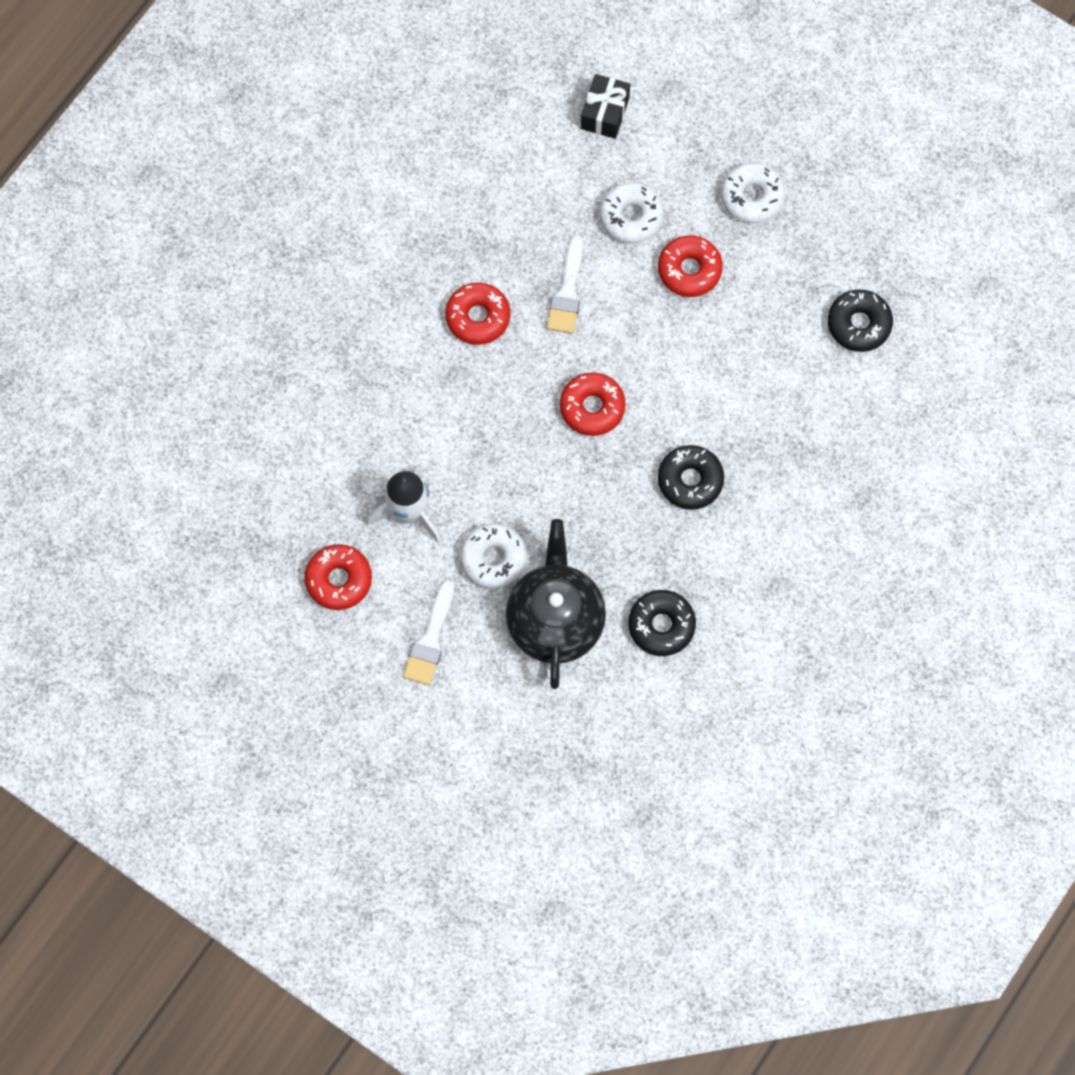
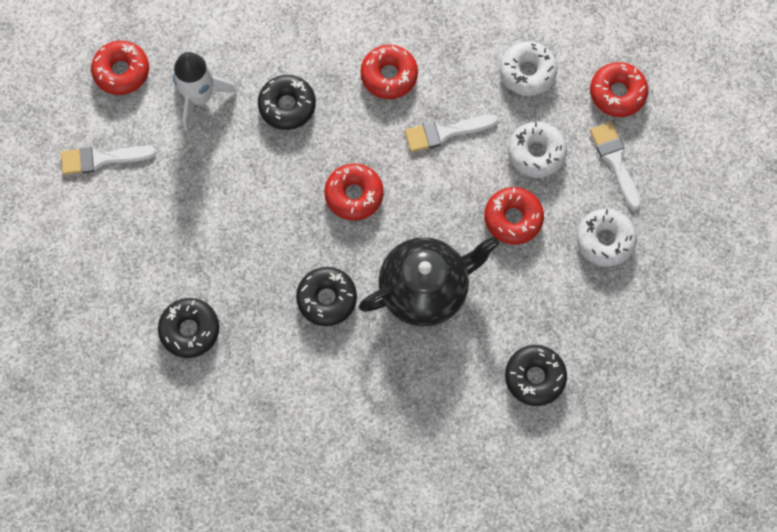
camera: 65 degrees right, 0 degrees up
white donut [460,523,527,589] -> white donut moved to [500,42,558,96]
black teapot [506,519,606,689] -> black teapot moved to [359,236,499,327]
black gift [581,74,630,139] -> red donut [590,62,648,117]
none -> black donut [258,75,316,130]
none -> white brush [590,122,641,210]

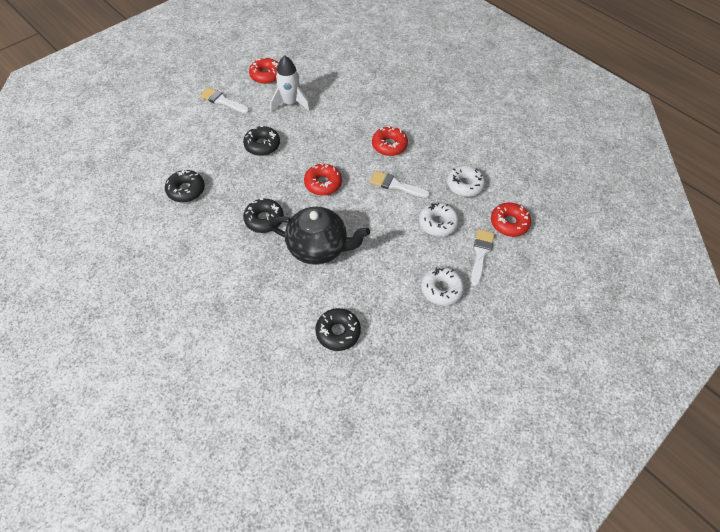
camera: 35 degrees right, 15 degrees down
black donut [258,75,316,130] -> black donut moved to [243,126,280,156]
red donut [484,187,544,245] -> none

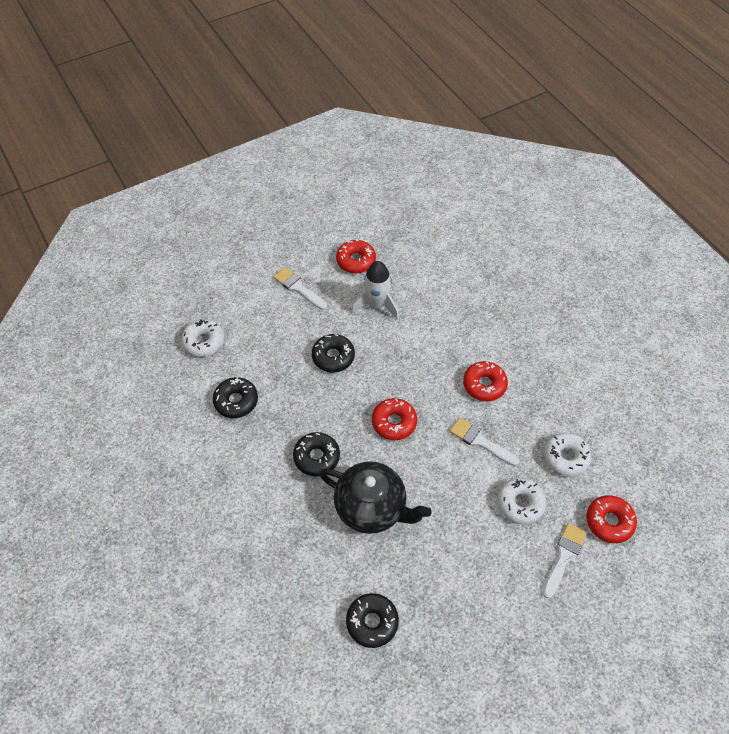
camera: 15 degrees right, 0 degrees up
white donut [421,267,464,306] -> white donut moved to [181,319,225,357]

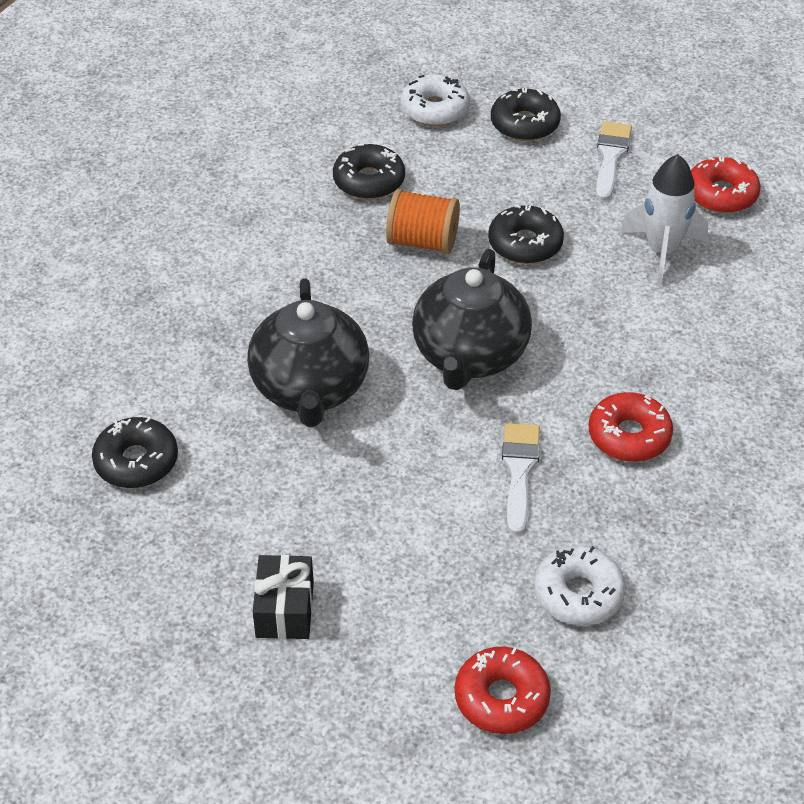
camera: 60 degrees right, 10 degrees down
black donut [293,432,340,476] -> black donut moved to [491,88,561,141]
red donut [372,398,417,440] -> black teapot [412,249,532,390]
white donut [497,478,547,525] -> none
white brush [543,523,587,598] -> none
none -> black gift [253,555,314,639]
none -> orange spool [386,189,460,254]

